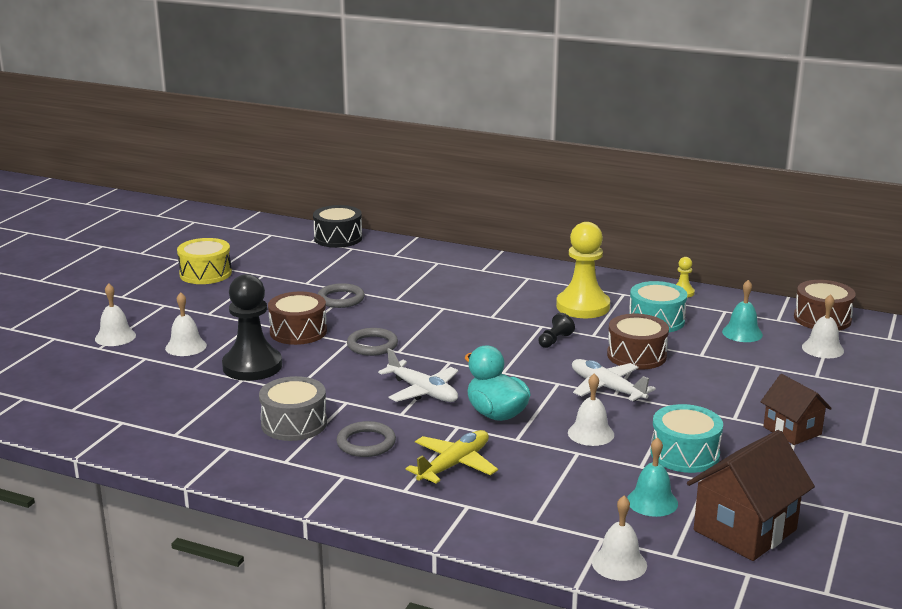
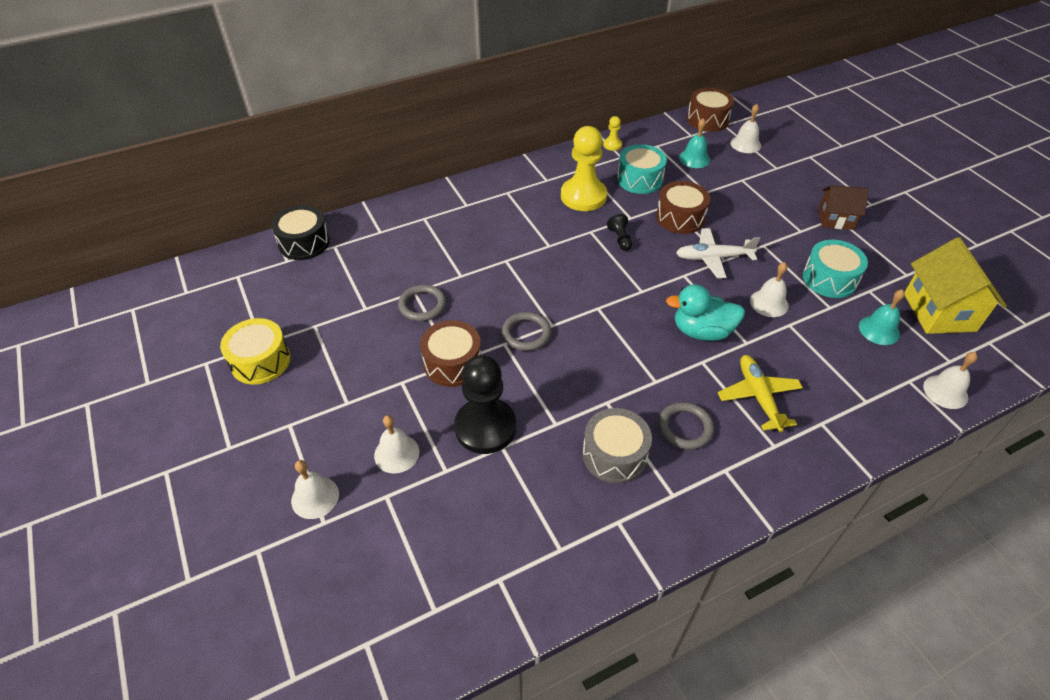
camera: 50 degrees left, 25 degrees up
white plane [378,348,458,402] -> none
brown house [687,430,815,561] -> yellow house [904,237,1007,334]

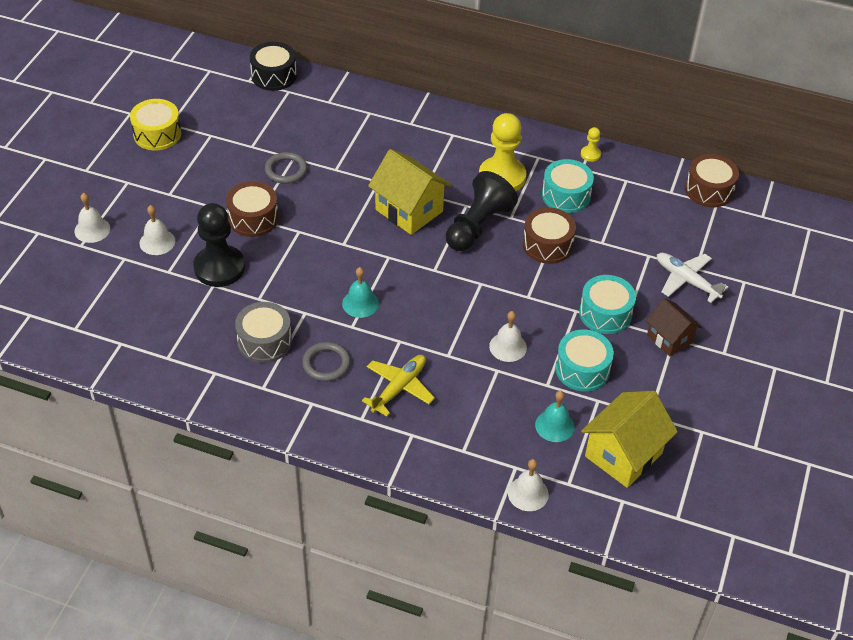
camera: 45 degrees right, 0 degrees up
grey ring [502,312,551,351] -> none
black pawn [607,214,632,251] -> black pawn [446,171,518,251], size x2.28
turquoise duck [666,284,745,341] -> none
white plane [676,228,760,278] -> white plane moved to [657,253,728,303]
turquoise bell [679,118,710,168] -> turquoise bell moved to [342,267,379,318]
white bell [730,104,761,153] -> none
none -> yellow house [368,149,451,235]
none -> turquoise drum [579,275,636,334]

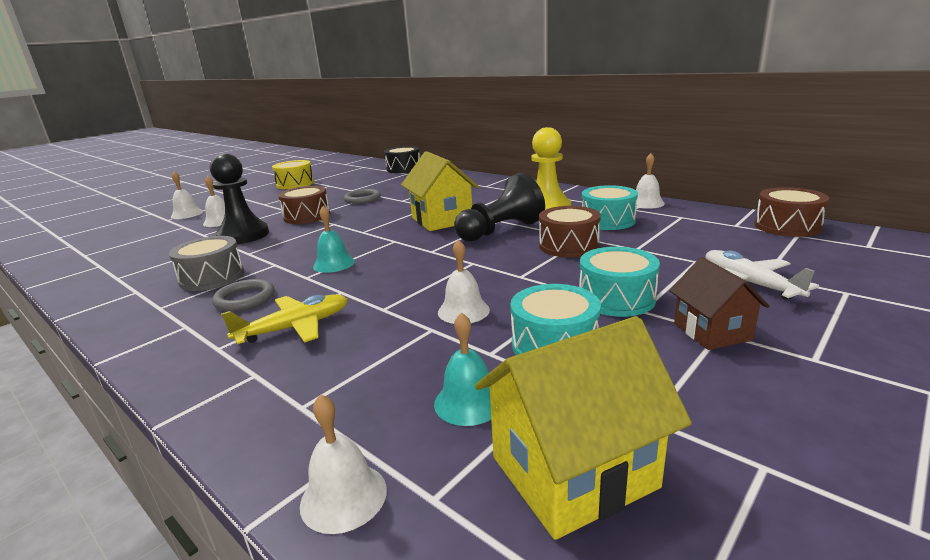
camera: 25 degrees right, 25 degrees down
yellow pawn [581,127,601,162] -> white bell [636,153,665,209]

